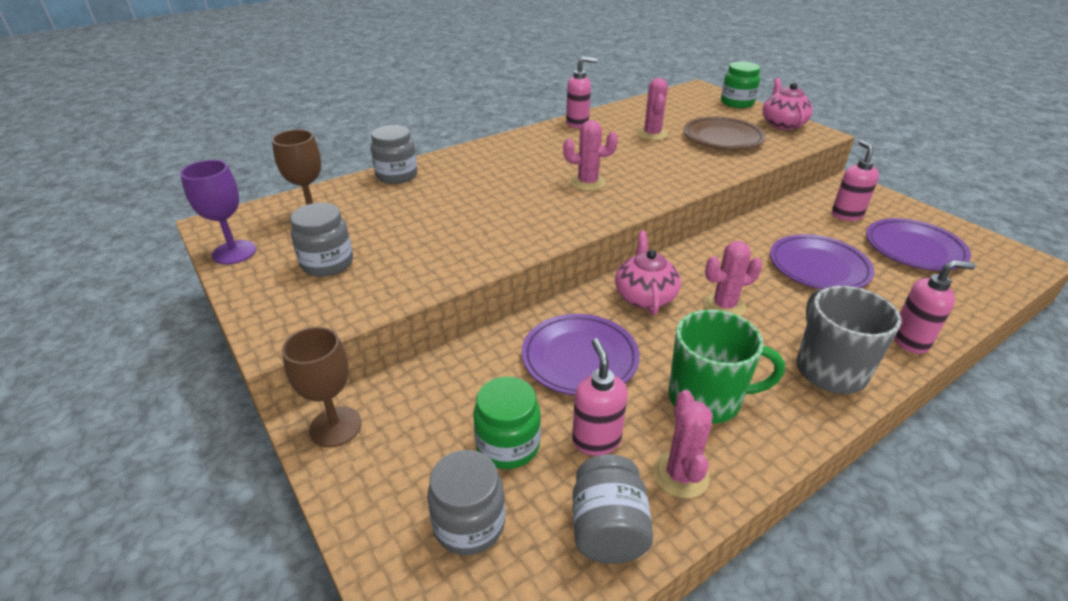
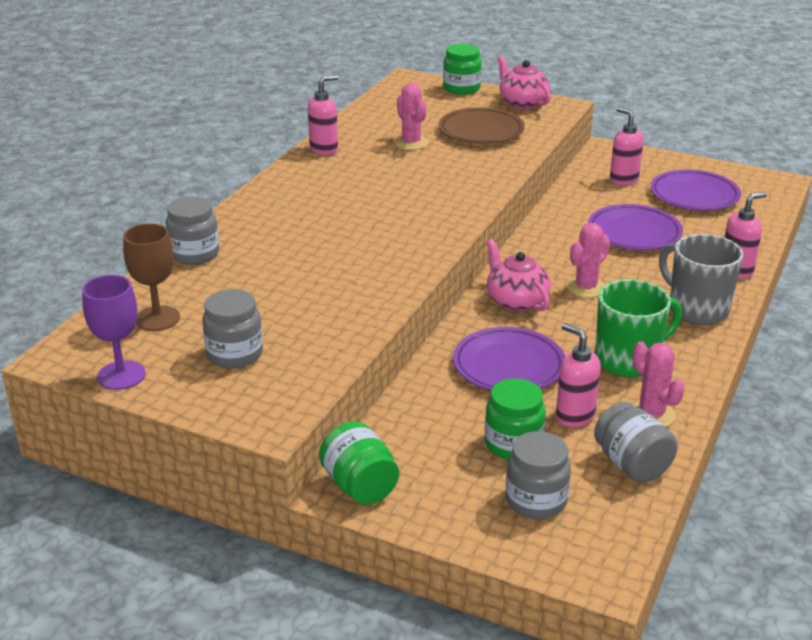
camera: 30 degrees left, 5 degrees down
brown goblet [282,327,362,447] -> green jar [319,421,399,505]
pink cactus [563,120,618,191] -> none

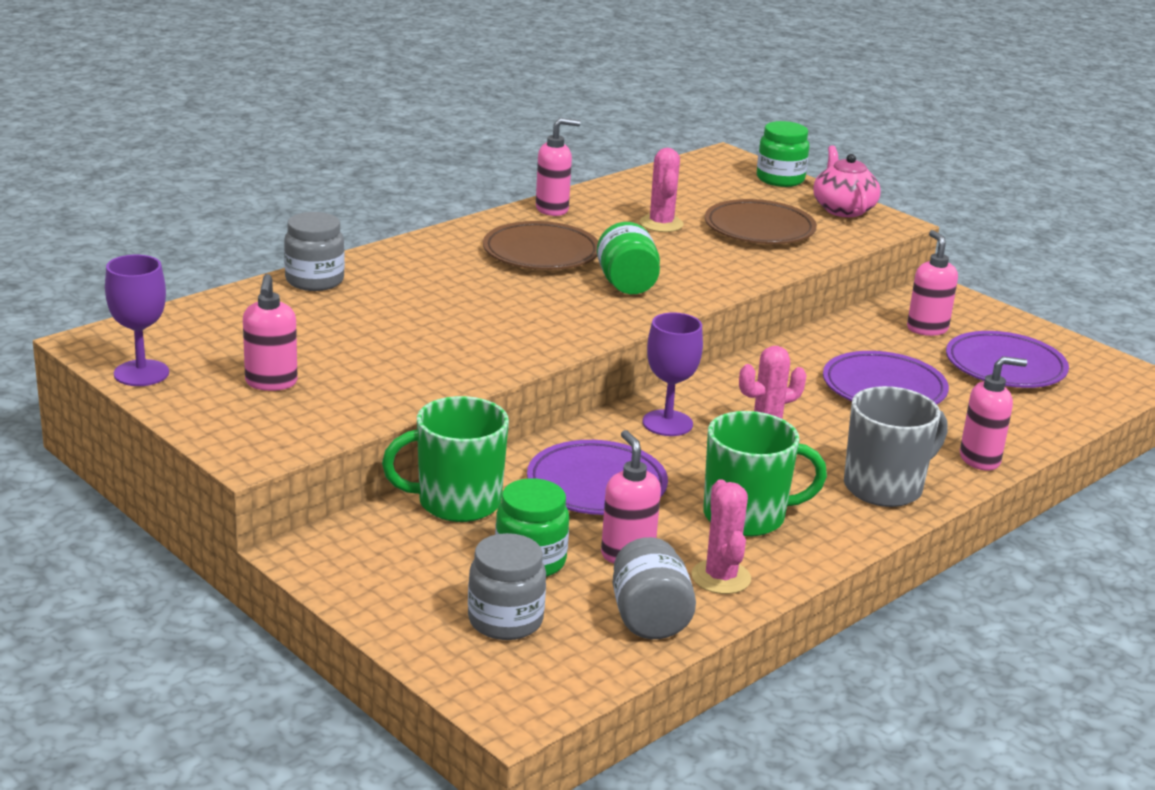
camera: 20 degrees right, 5 degrees down
brown goblet [123,223,180,331] -> none
grey jar [202,289,263,368] -> pink soap dispenser [243,274,298,391]
green jar [319,421,399,505] -> green jar moved to [597,222,660,294]
pink teapot [487,239,551,311] -> purple goblet [643,312,703,436]
grey mug [659,234,744,325] -> grey mug turned 75 degrees clockwise [844,386,947,507]
none -> green mug [382,396,509,522]
none -> brown plate [483,221,598,270]

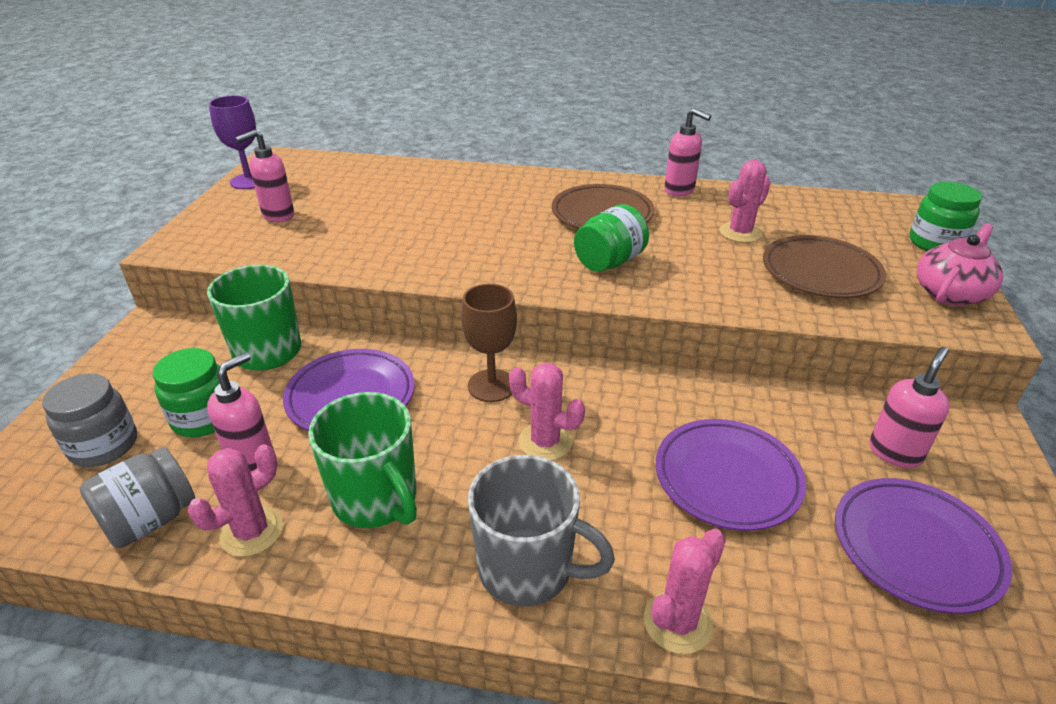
camera: 55 degrees right, 10 degrees up
grey jar [284,212,345,291] -> none
purple goblet [643,312,703,436] -> brown goblet [461,284,517,402]
pink soap dispenser [960,356,1027,471] -> pink cactus [644,529,726,654]

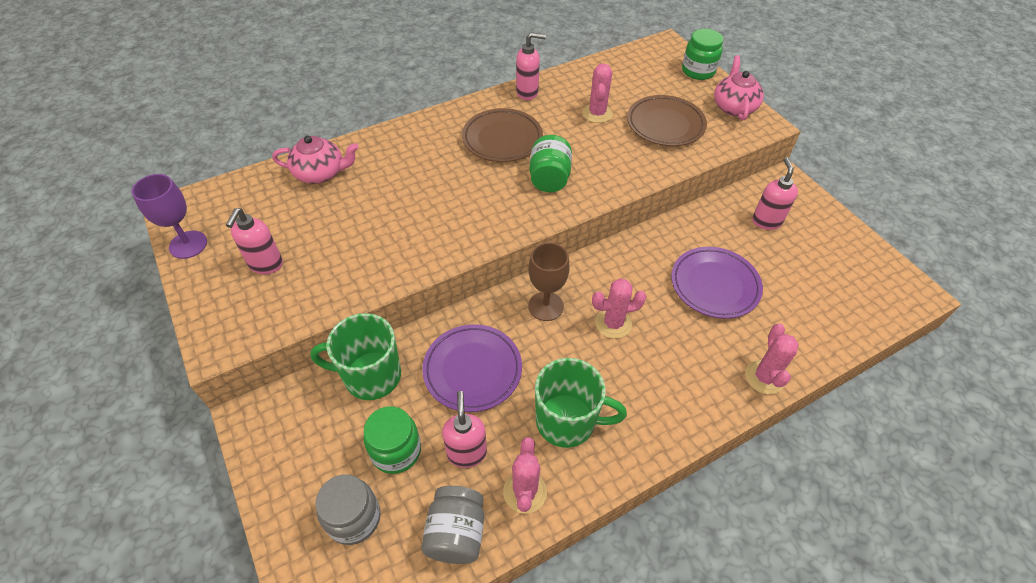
camera: 40 degrees left, 15 degrees up
grey mug [468,455,615,607] -> none
purple plate [835,478,1012,614] -> none
none -> pink teapot [272,136,359,184]

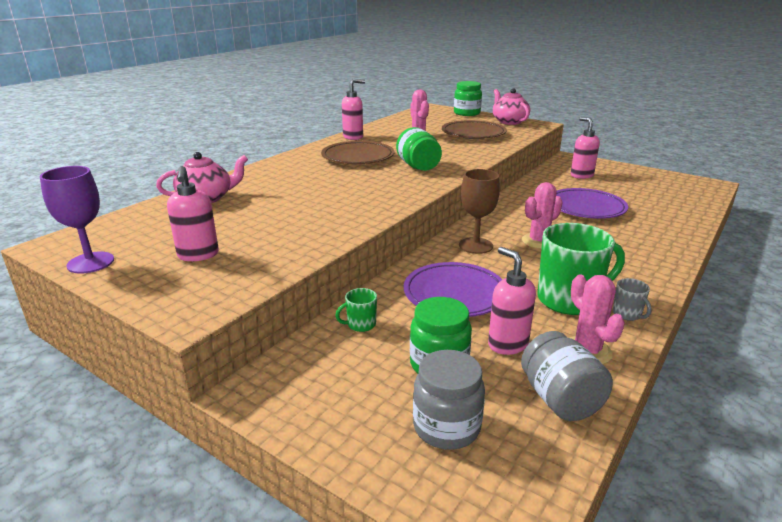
camera: 25 degrees left, 25 degrees down
green mug [310,313,401,400] -> green mug [335,288,377,332], size x0.44
pink cactus [745,324,799,394] -> none
none -> grey mug [613,278,651,321]

